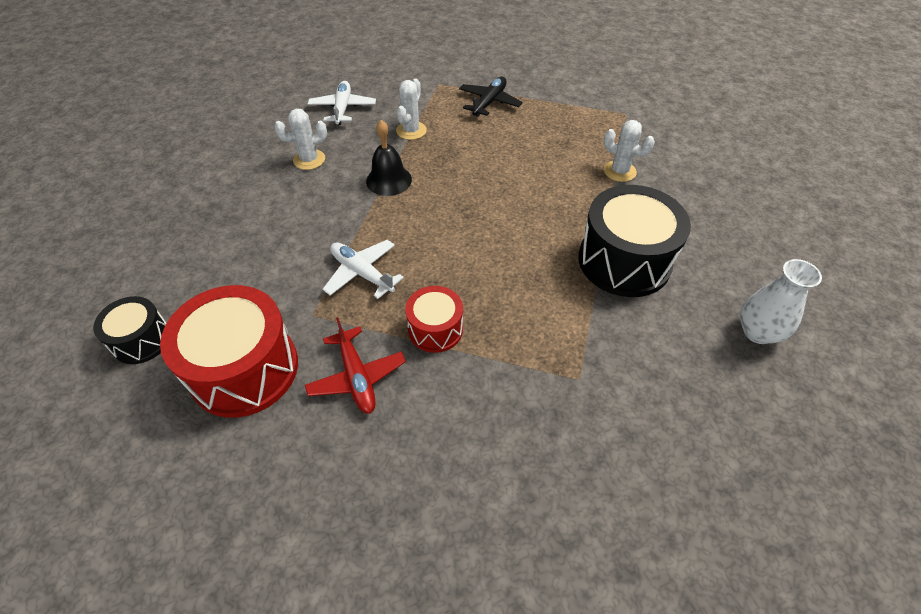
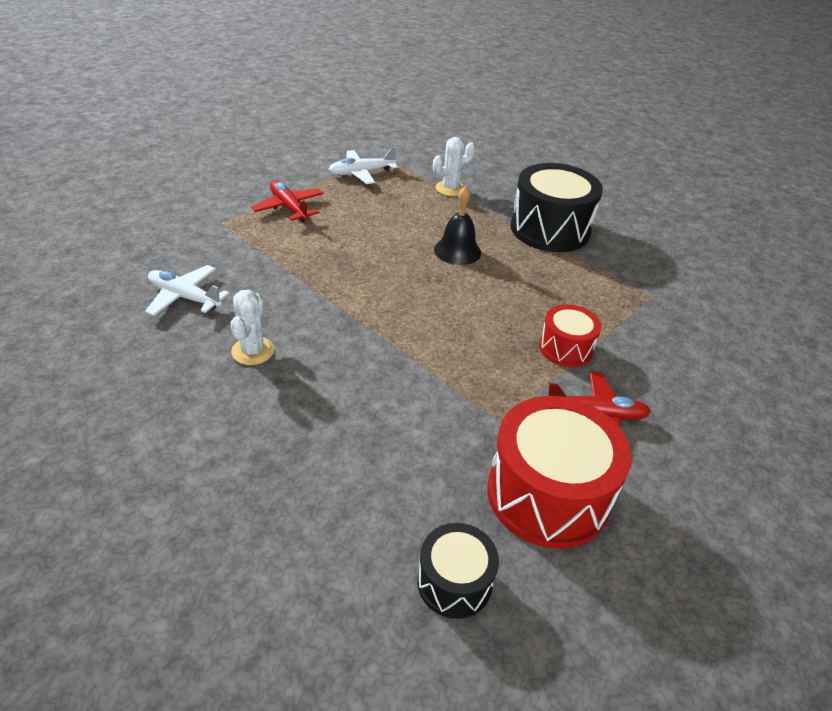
camera: 65 degrees left, 10 degrees down
white plane [323,240,404,299] -> white plane moved to [328,147,398,184]
black bell [366,120,412,196] -> black bell moved to [434,186,481,265]
white cactus [396,78,427,140] -> none
black plane [459,77,522,117] -> red plane [251,181,324,222]
white vase [740,259,822,344] -> none

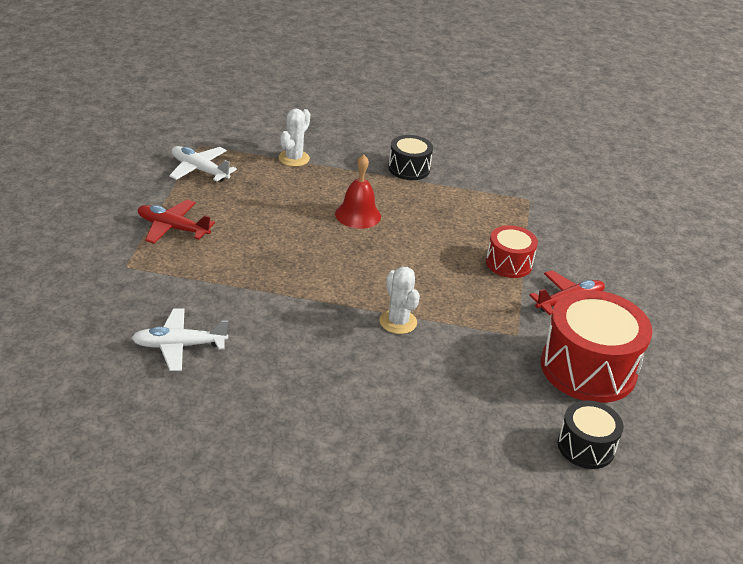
camera: 35 degrees left, 5 degrees down
white cactus [230,290,274,365] -> white cactus moved to [379,267,420,334]
white plane [328,147,398,184] -> white plane turned 90 degrees clockwise [169,146,237,182]
black bell [434,186,481,265] -> red bell [335,155,381,229]
black drum [510,163,603,252] -> black drum [389,135,433,180], size x0.55

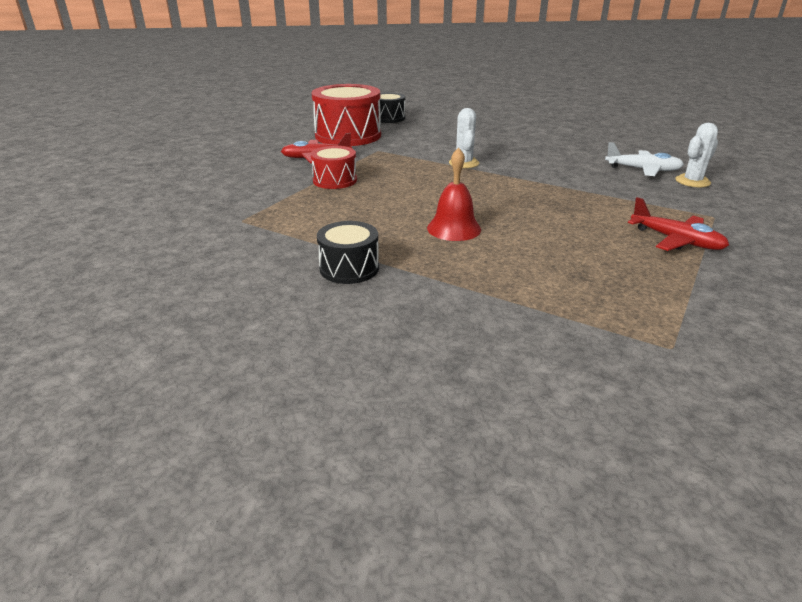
camera: 155 degrees left, 5 degrees down
white plane [169,146,237,182] -> none
white cactus [278,108,310,167] -> white cactus moved to [675,123,718,187]

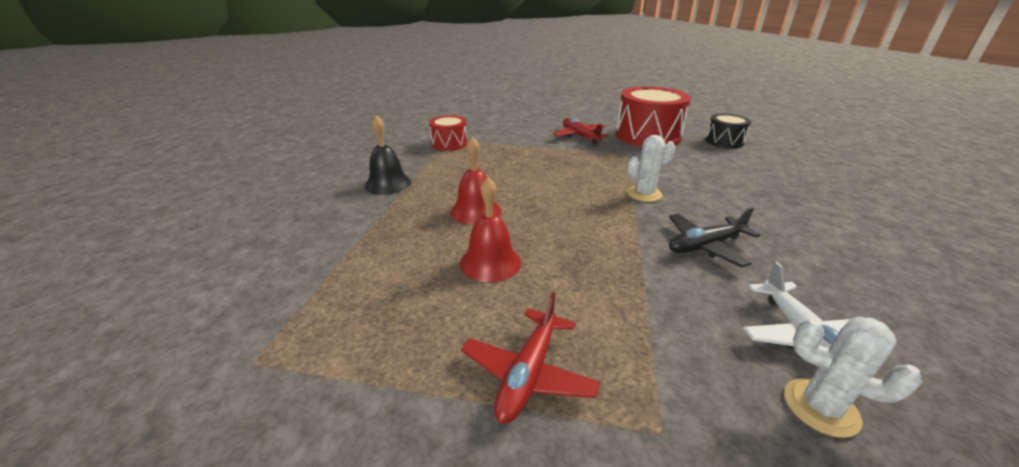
camera: 70 degrees right, 0 degrees up
red drum [311,146,357,189] -> red drum moved to [429,115,468,151]
black drum [317,221,379,284] -> black bell [365,115,411,195]
none -> red bell [460,177,521,282]
none -> black plane [669,207,760,268]

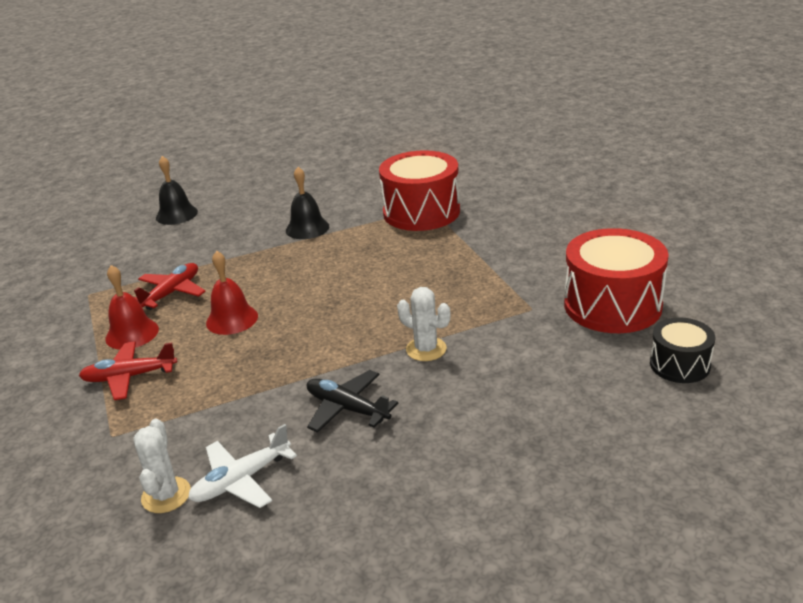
camera: 60 degrees right, 0 degrees up
red drum [429,115,468,151] -> red drum [379,150,460,231], size x1.83
red bell [451,136,502,225] -> red bell moved to [105,265,159,349]
red plane [553,118,609,144] -> red plane moved to [134,263,206,310]
none -> black bell [156,156,198,225]

